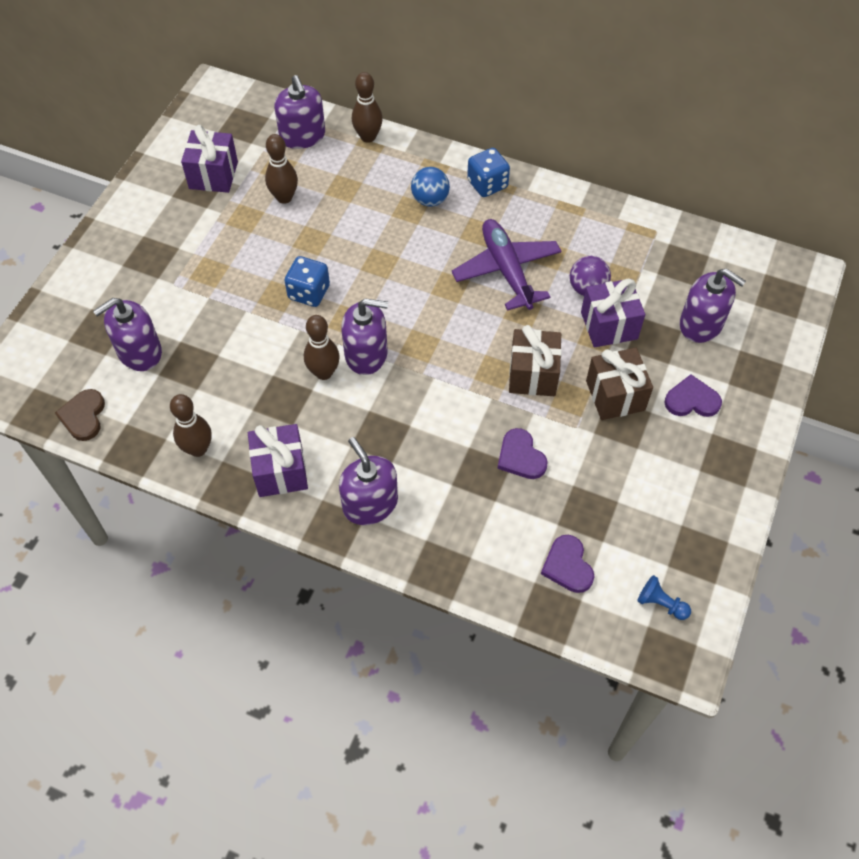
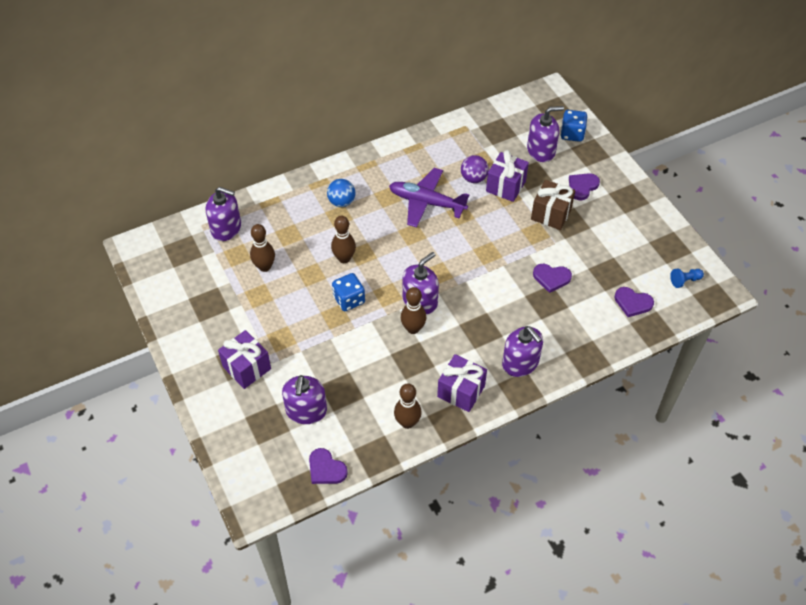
camera: 50 degrees left, 5 degrees down
brown heart [55,389,105,441] -> purple heart [309,448,348,484]
purple gift [181,125,238,193] -> purple gift moved to [218,330,271,389]
purple soap dispenser [339,437,398,525] -> purple soap dispenser turned 135 degrees counterclockwise [502,326,543,377]
brown bowling pin [352,72,383,143] -> brown bowling pin moved to [331,216,356,263]
blue dice [467,148,510,197] -> blue dice moved to [561,110,588,142]
brown gift [509,325,562,396] -> none

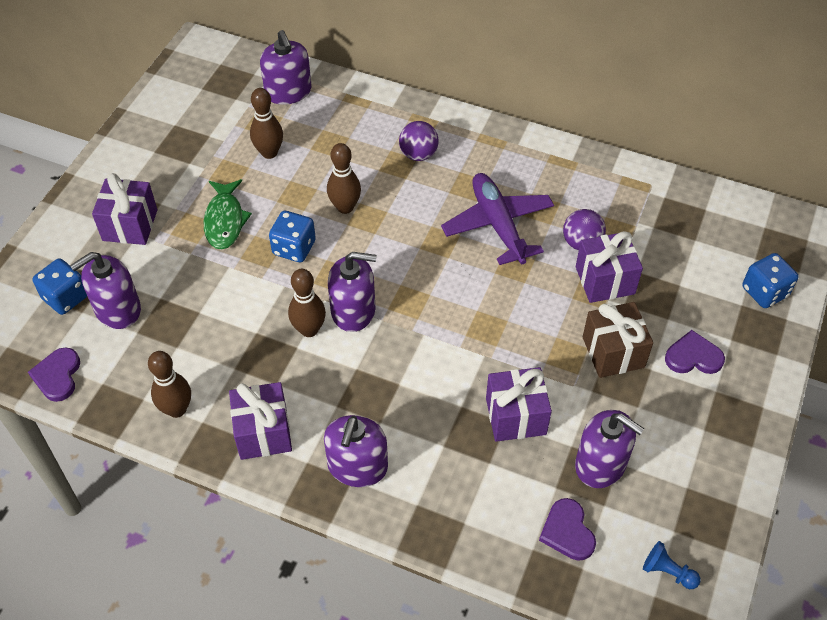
camera: 50 degrees right, 0 degrees up
blue ball [327,179,355,207] -> purple ball [399,121,439,161]
purple soap dispenser [527,106,564,162] -> purple soap dispenser moved to [575,410,644,488]
purple heart [533,264,572,293] -> purple gift [486,367,552,442]
none -> blue dice [32,258,87,315]
none -> green fish [204,179,252,249]

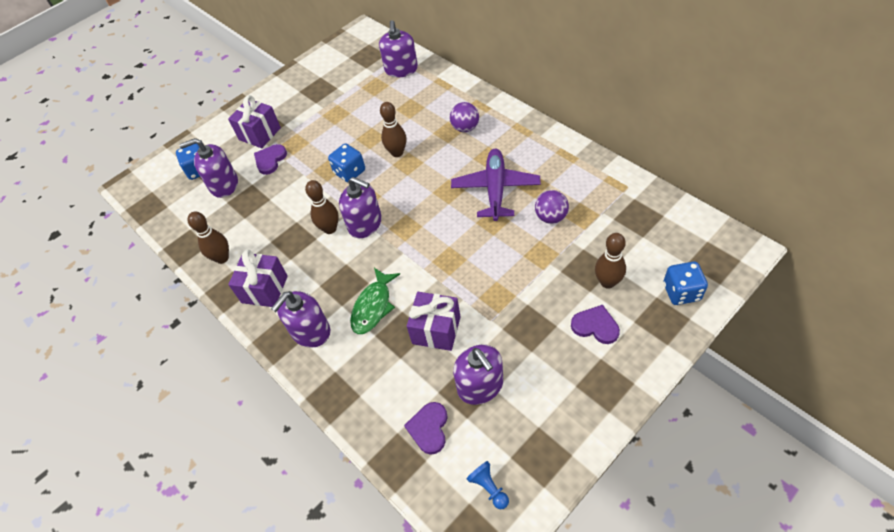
camera: 30 degrees right, 0 degrees up
purple heart [28,347,80,402] -> purple heart moved to [254,144,287,175]
green fish [204,179,252,249] -> green fish moved to [350,268,400,334]
brown bowling pin [250,88,283,159] -> brown bowling pin moved to [595,233,626,289]
purple gift [576,231,643,303] -> none
brown gift [583,302,653,378] -> none

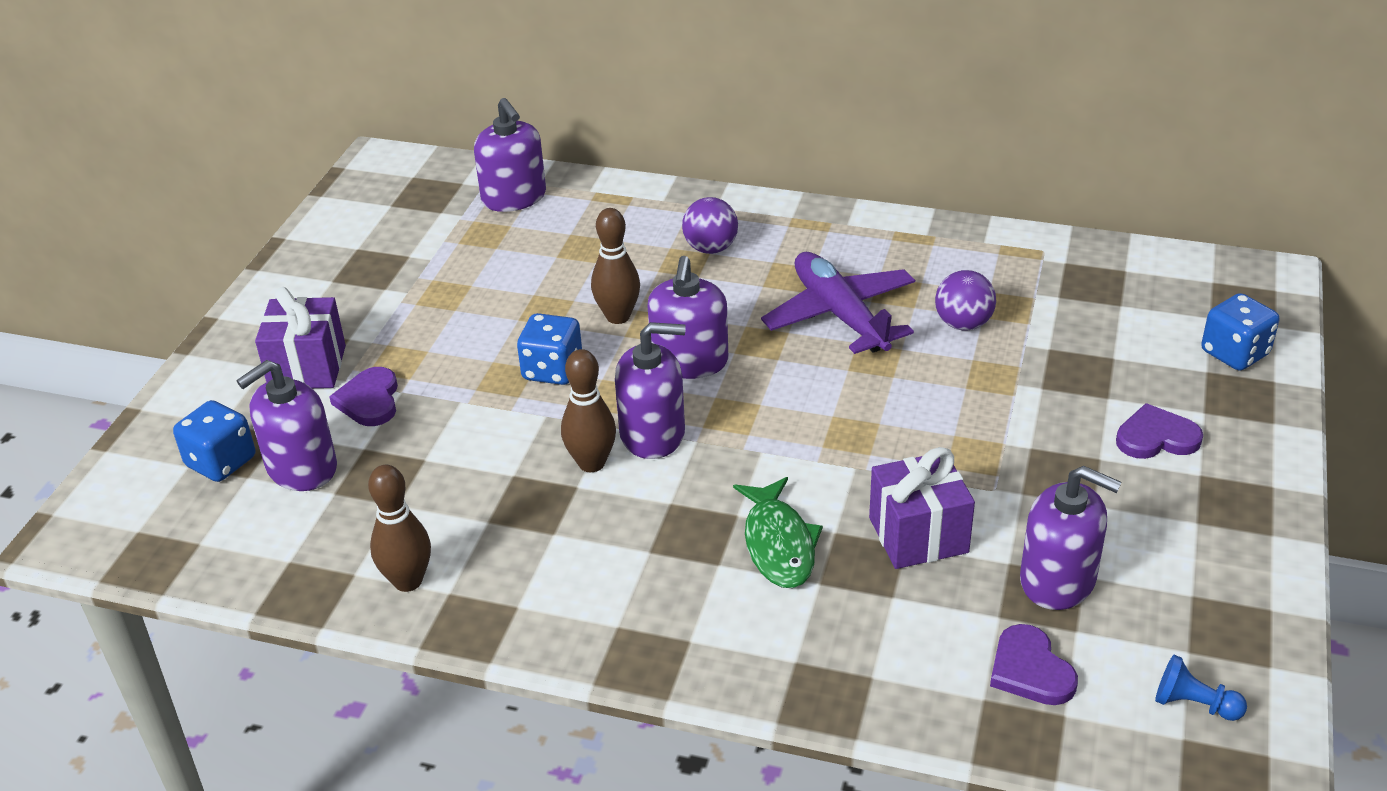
camera: 35 degrees left, 15 degrees down
purple gift [228,250,288,307] -> none
purple soap dispenser [271,291,330,348] -> purple soap dispenser moved to [648,256,729,379]
brown bowling pin [595,233,626,289] -> none

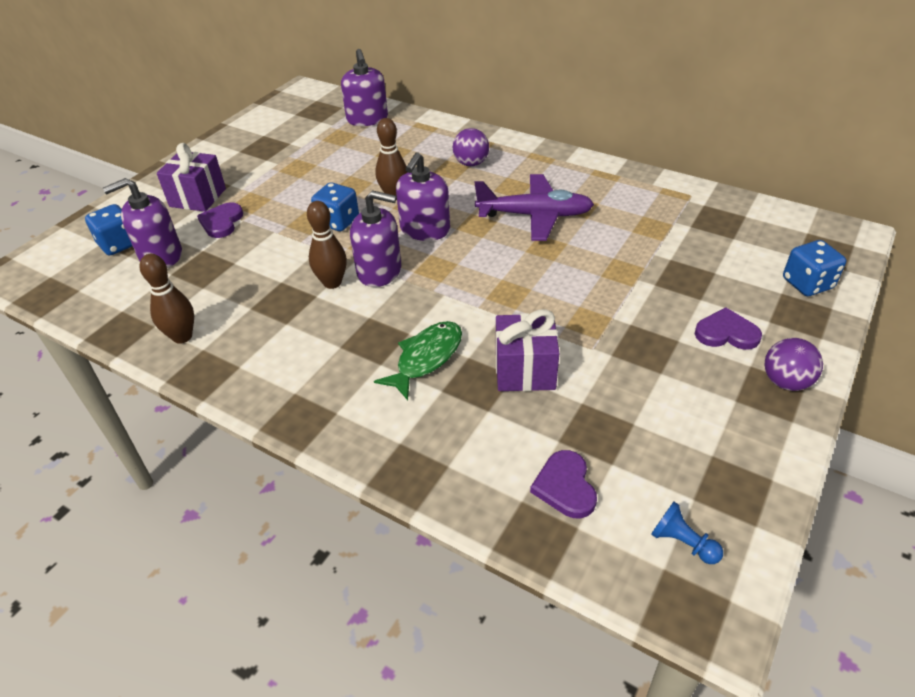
camera: 15 degrees right, 5 degrees up
green fish [733,477,823,588] -> green fish turned 150 degrees counterclockwise [374,321,462,400]
purple plane [761,252,915,354] -> purple plane turned 105 degrees clockwise [474,174,594,241]
purple ball [935,270,996,330] -> purple ball moved to [764,338,823,391]
purple soap dispenser [1020,466,1122,610] -> none

